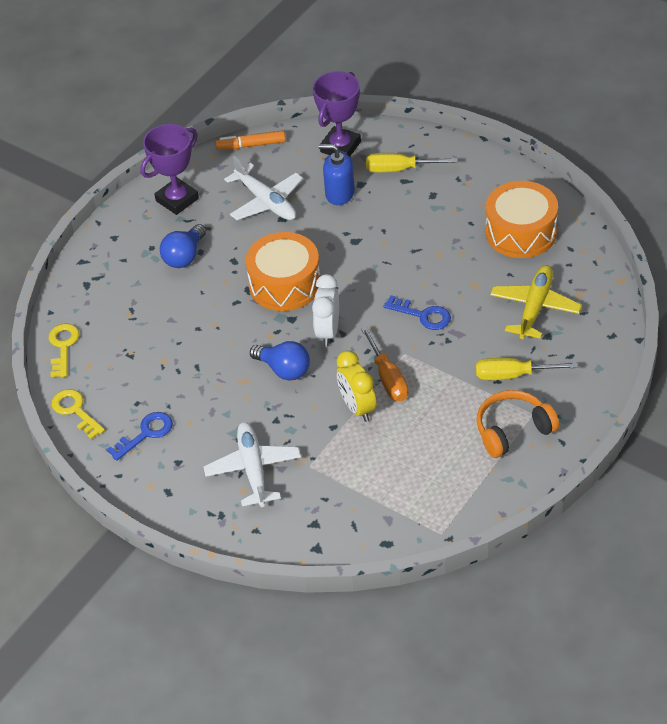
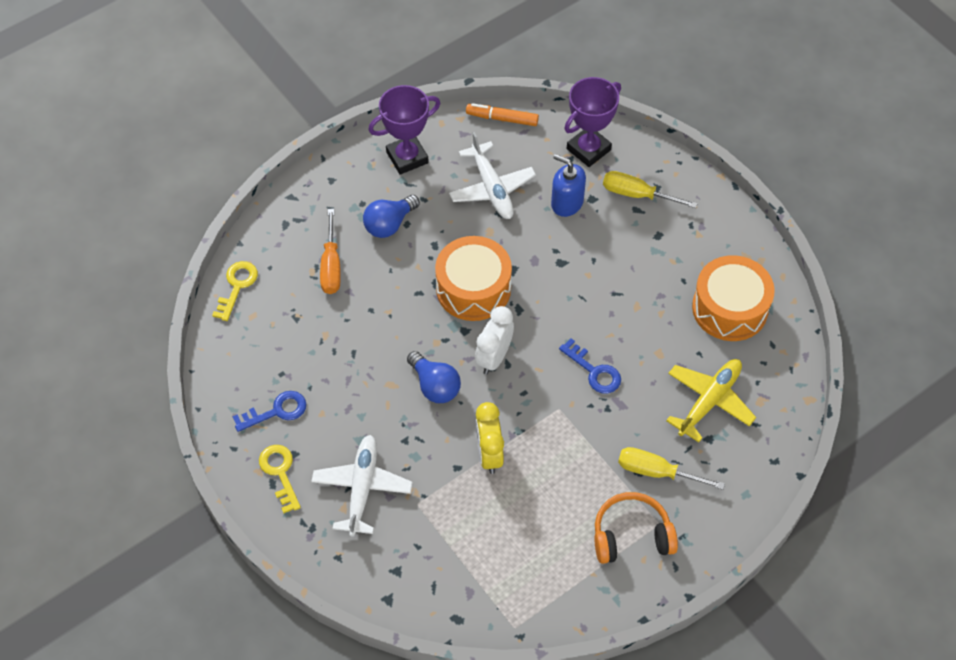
camera: 15 degrees right, 10 degrees up
yellow key [52,389,105,439] -> yellow key moved to [259,445,301,513]
orange screwdriver [361,326,408,401] -> orange screwdriver moved to [320,209,341,294]

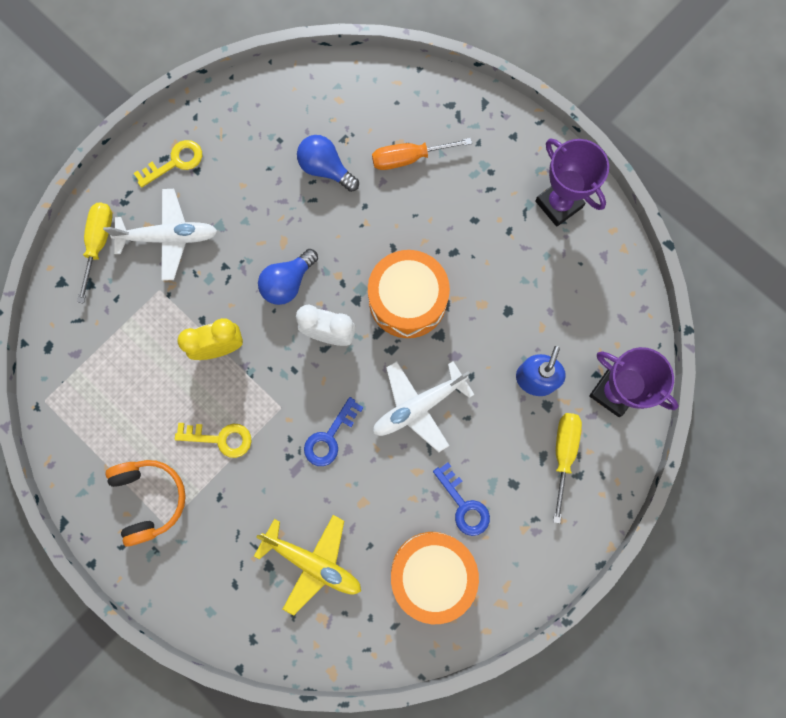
camera: 80 degrees right, 20 degrees up
yellow key [212,261,258,321] -> yellow key moved to [175,423,251,458]
blue key [232,391,306,432] -> blue key moved to [433,462,490,536]
blue light bulb [363,195,420,238] -> blue light bulb moved to [297,135,359,192]
white plane [449,132,536,219] -> white plane moved to [373,361,475,452]
orange marker [466,103,539,126] -> none
yellow screwdriver [618,447,725,490] -> yellow screwdriver moved to [77,202,113,303]

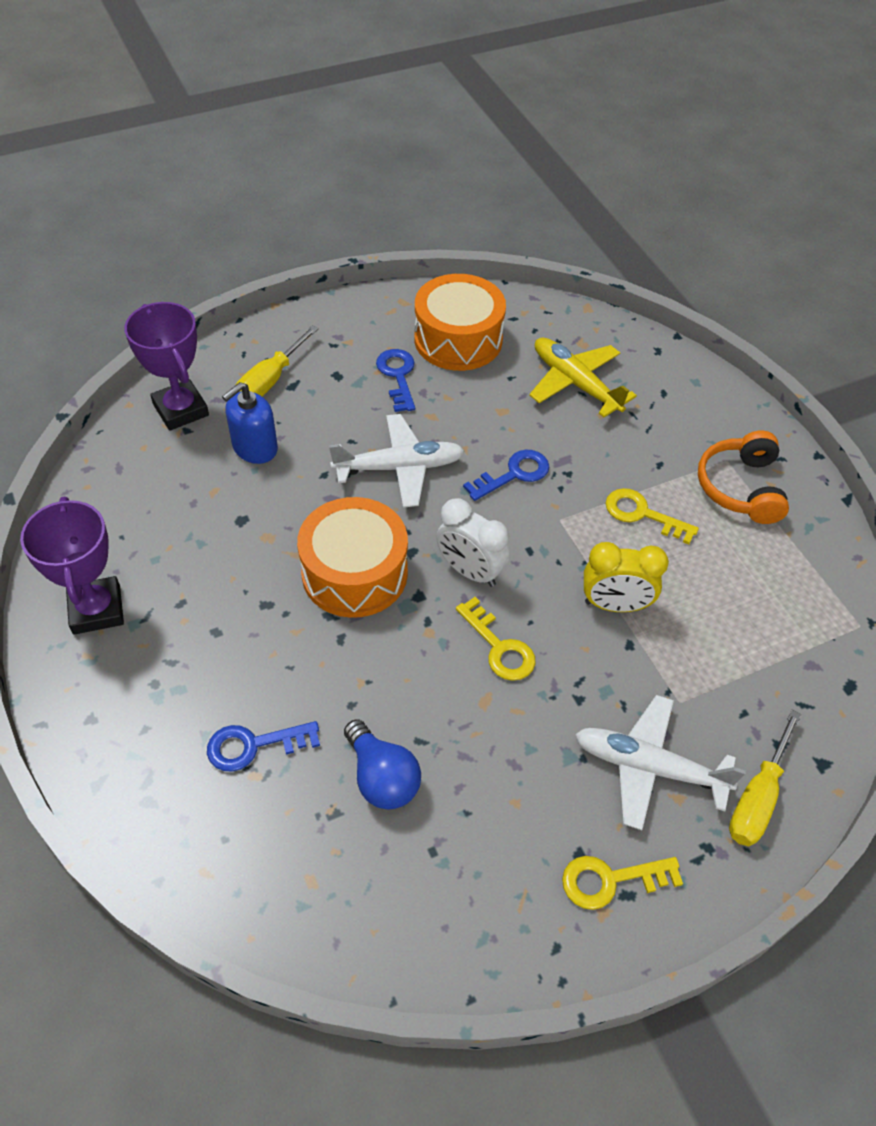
camera: 160 degrees left, 25 degrees down
blue light bulb [258,249,318,305] -> yellow key [456,597,536,681]
orange screwdriver [372,138,472,170] -> blue key [207,721,320,772]

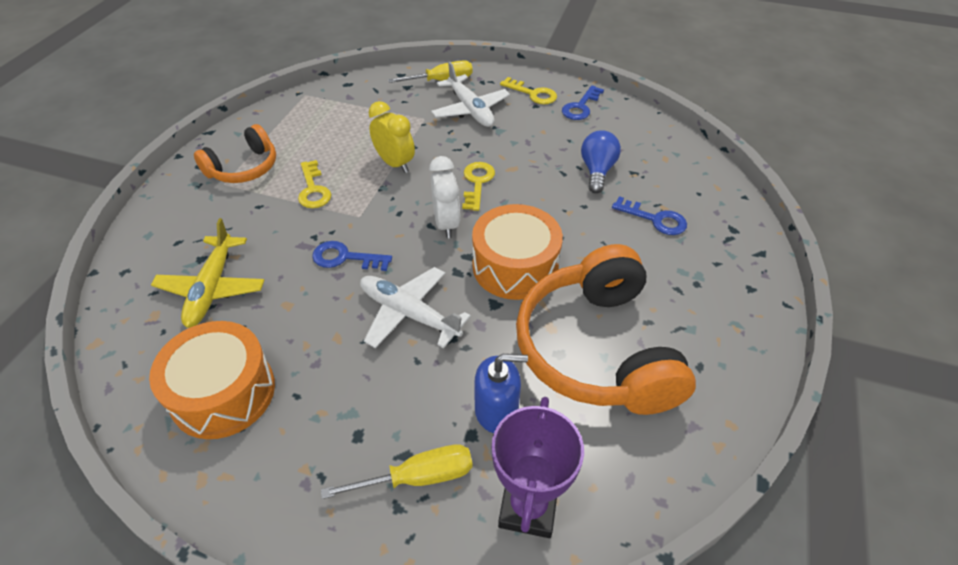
camera: 135 degrees left, 5 degrees down
purple trophy [20,497,124,635] -> none
blue key [376,349,415,412] -> blue key moved to [562,85,604,120]
none -> orange headphones [516,244,696,415]

